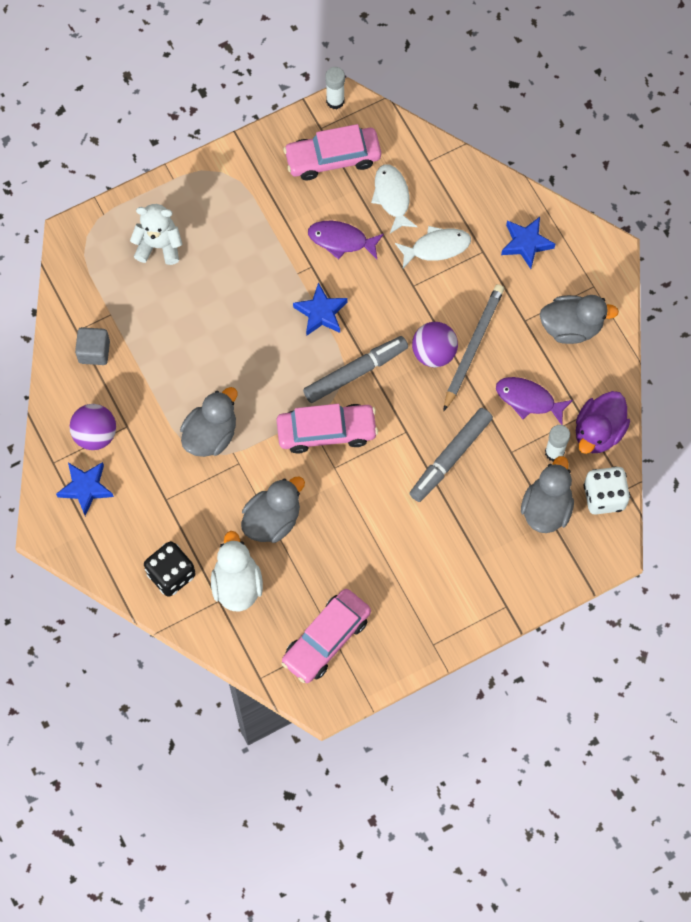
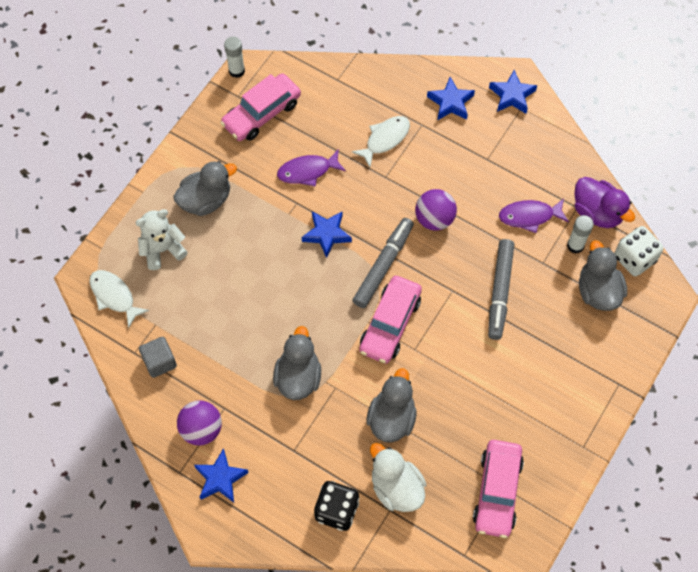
camera: 30 degrees left, 5 degrees down
pink car [277,404,378,454] -> pink car turned 150 degrees clockwise [359,276,422,364]
white fish [371,164,417,233] -> white fish moved to [89,270,149,328]
grey pencil [443,284,504,412] -> none
grey duck [540,295,619,344] -> grey duck moved to [173,161,237,216]
purple duck [576,391,630,454] -> purple duck turned 45 degrees counterclockwise [574,177,635,228]
none -> blue star [489,70,537,114]

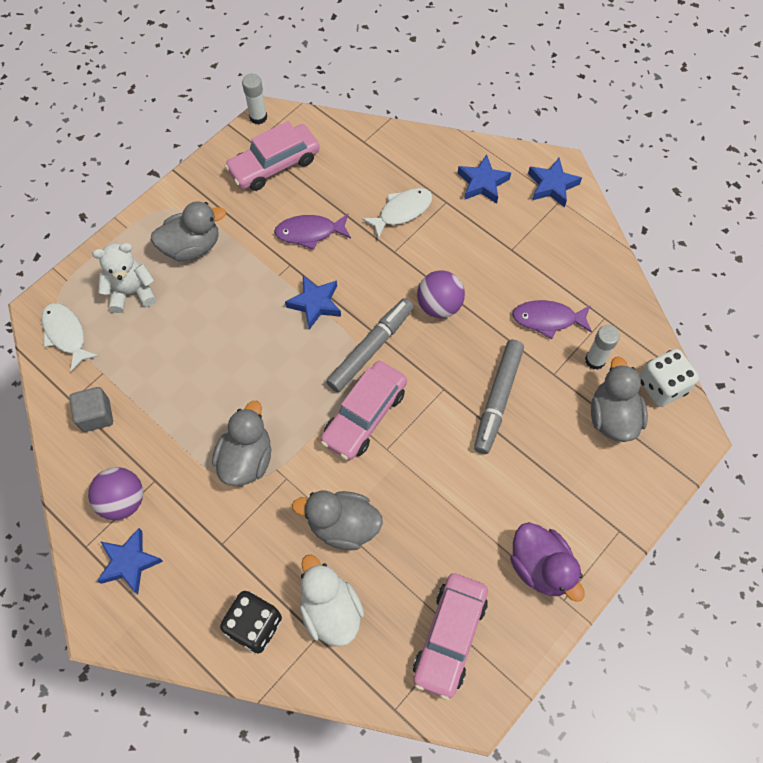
camera: 10 degrees right, 0 degrees up
grey duck [367,368,417,443] -> grey duck turned 105 degrees counterclockwise [292,491,383,550]
purple duck [574,177,635,228] -> purple duck moved to [510,522,585,602]

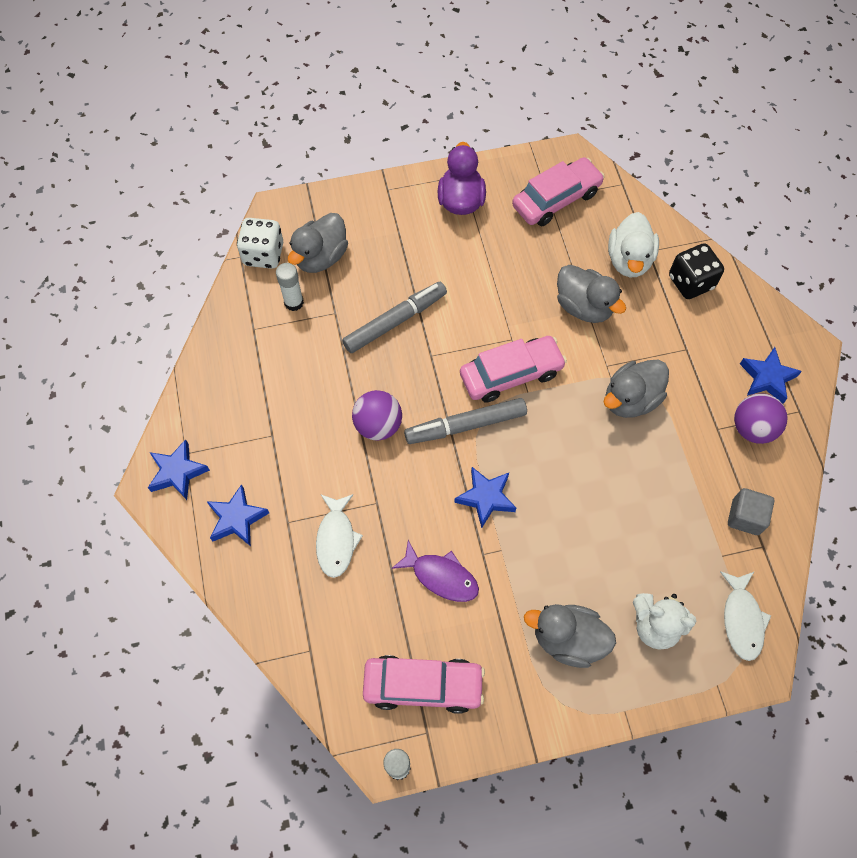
camera: 145 degrees left, 0 degrees up
white fish [362,188,433,239] -> white fish turned 90 degrees counterclockwise [316,494,363,578]
purple fish [512,300,592,339] -> none

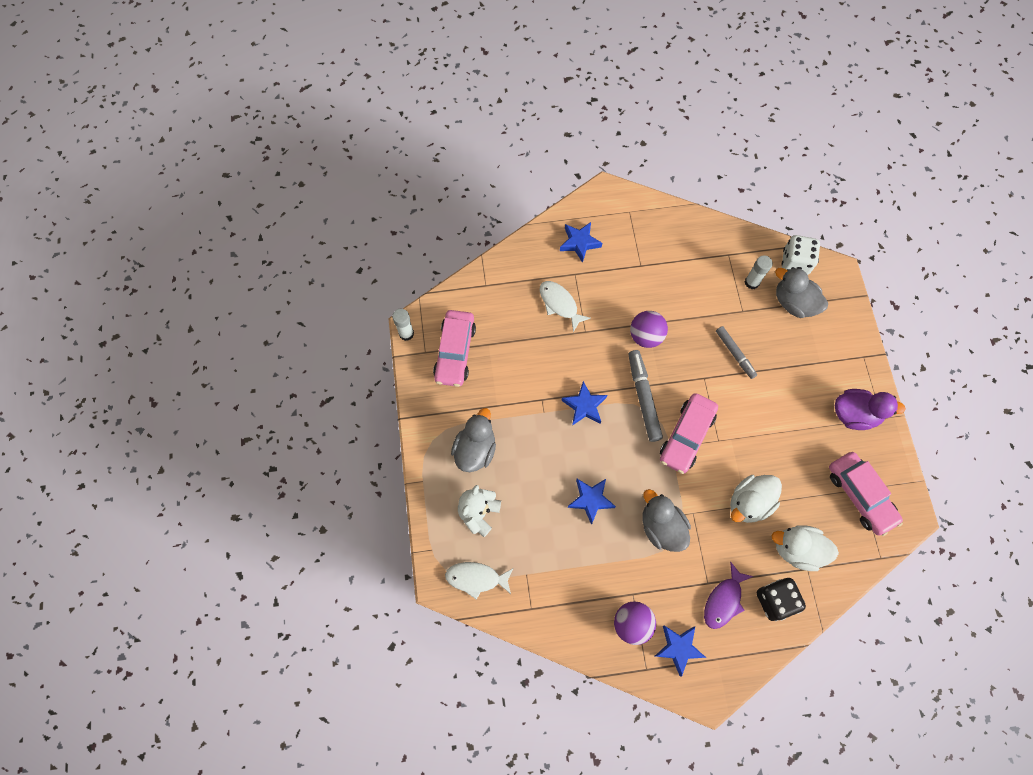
camera: 95 degrees right, 5 degrees up
blue star [148,439,210,500] -> blue star moved to [568,479,616,525]
white fish [316,494,363,578] -> white fish turned 45 degrees clockwise [540,281,591,332]
grey marker [342,282,447,353] -> grey marker [716,326,757,379], size x0.65
purple fish [392,540,479,602] -> purple fish moved to [704,562,753,629]
pink car [460,336,567,403] -> pink car turned 45 degrees clockwise [660,393,718,474]
grey duck [557,265,626,323] -> white duck [730,475,782,523]
grey cube [728,488,774,535] -> none

